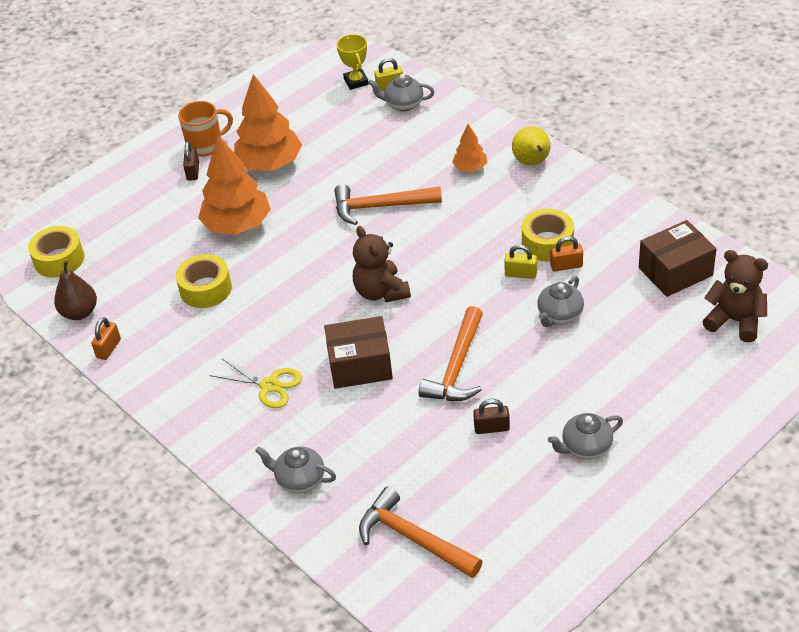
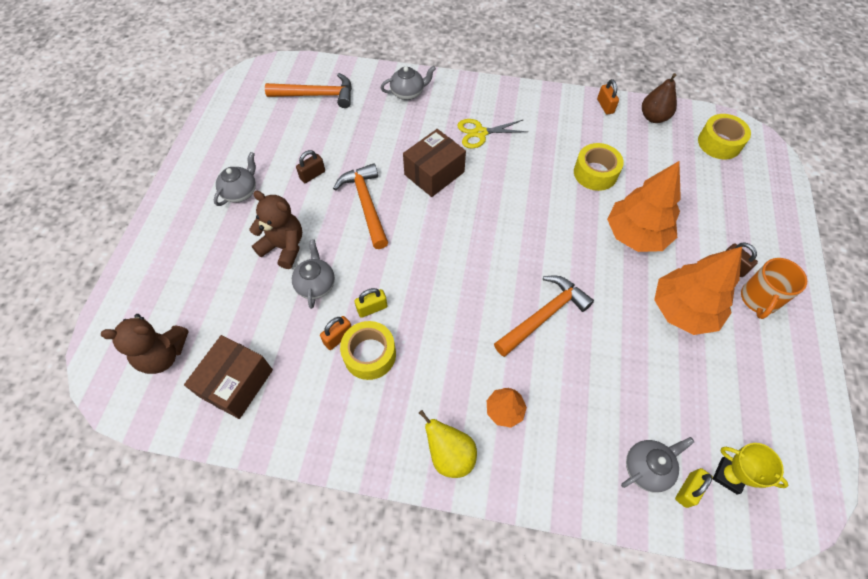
camera: 140 degrees right, 15 degrees up
brown teddy bear [353,226,411,302] -> brown teddy bear moved to [249,191,302,269]

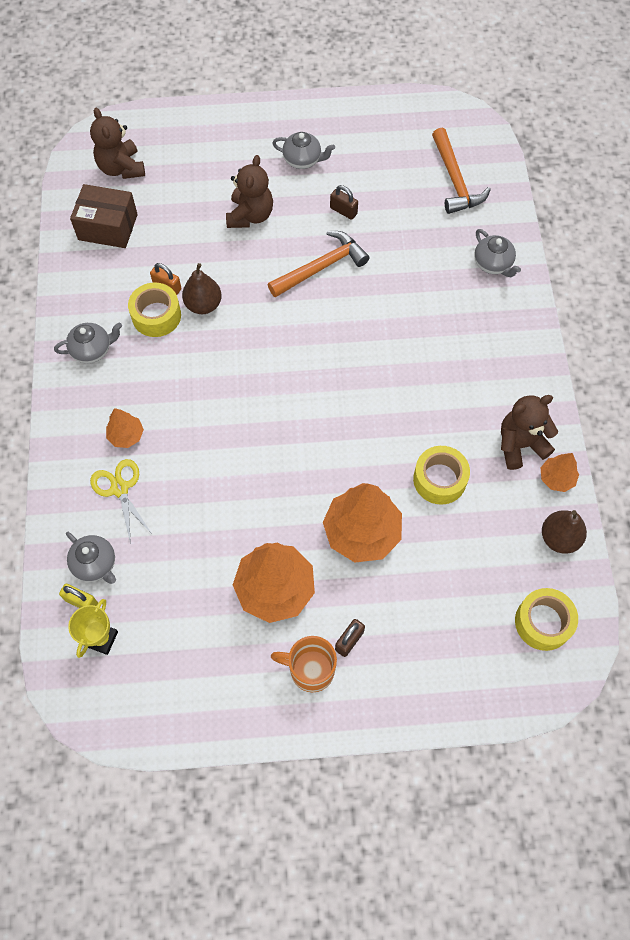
camera: 75 degrees right, 5 degrees up
grey teapot [292,240,335,309] -> grey teapot moved to [54,323,122,363]
yellow padlock [354,288,388,318] -> brown pear [182,263,222,314]
brown box [403,129,466,197] -> none
yellow pear [419,410,477,478] -> none
yellow scissors [457,119,528,149] -> yellow scissors moved to [90,459,152,544]
orange hammer [494,276,594,357] -> none
orange padlock [597,79,619,115] -> orange tree [541,453,579,492]
none -> brown teddy bear [501,395,558,470]

